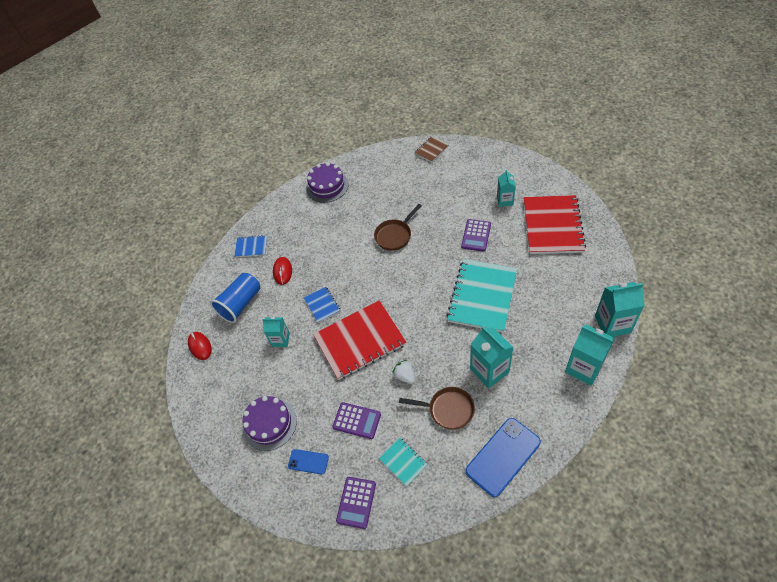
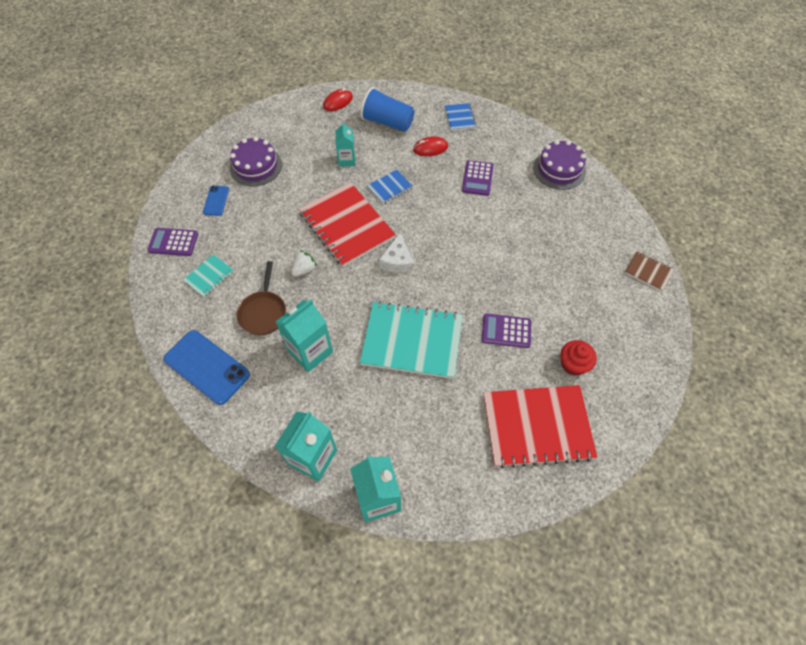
camera: 75 degrees right, 5 degrees up
purple calculator [332,402,381,439] -> purple calculator moved to [462,160,494,196]
brown pan [374,204,422,251] -> none
turquoise carton [497,170,516,207] -> red cupcake [561,340,597,376]
none -> white cheese [379,233,413,273]

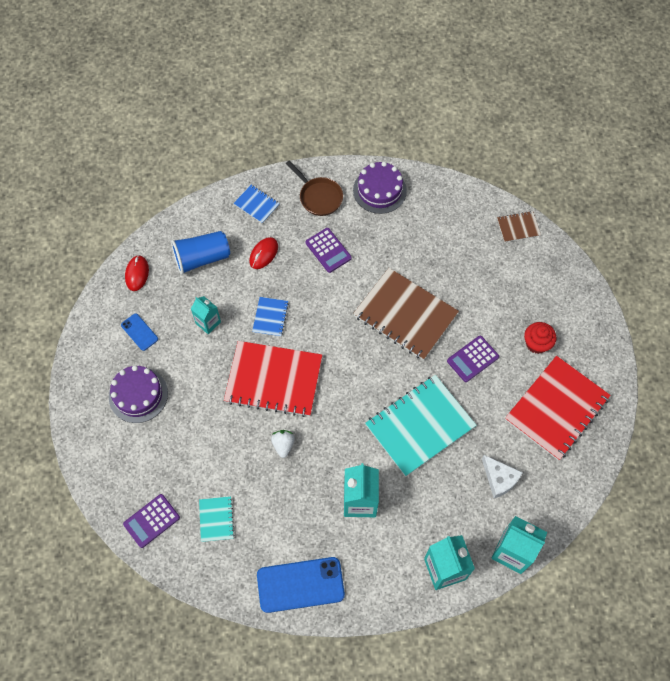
camera: 45 degrees left, 5 degrees up
blue phone [203,186,229,216] -> blue phone moved to [121,314,158,351]
brown pan [236,261,286,335] -> brown pan moved to [286,161,343,216]
white cheese [379,233,413,273] -> white cheese moved to [482,455,523,498]
none -> brown notebook [353,268,459,360]

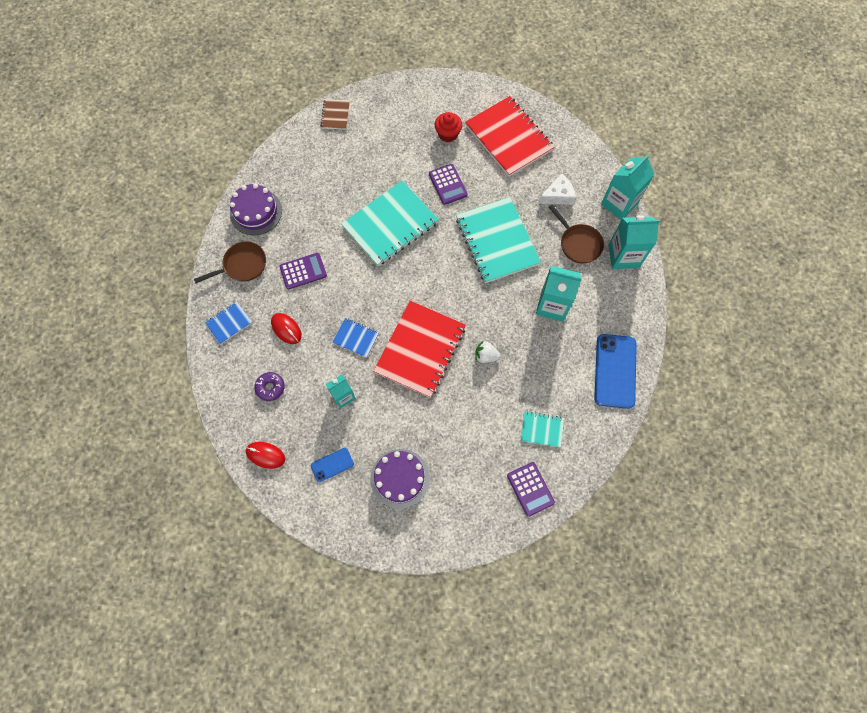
camera: 75 degrees left, 5 degrees up
blue cup [171,231,230,275] -> purple donut [254,372,285,401]
brown notebook [353,268,459,360] -> turquoise notebook [341,181,439,266]
none -> brown pan [549,205,604,264]

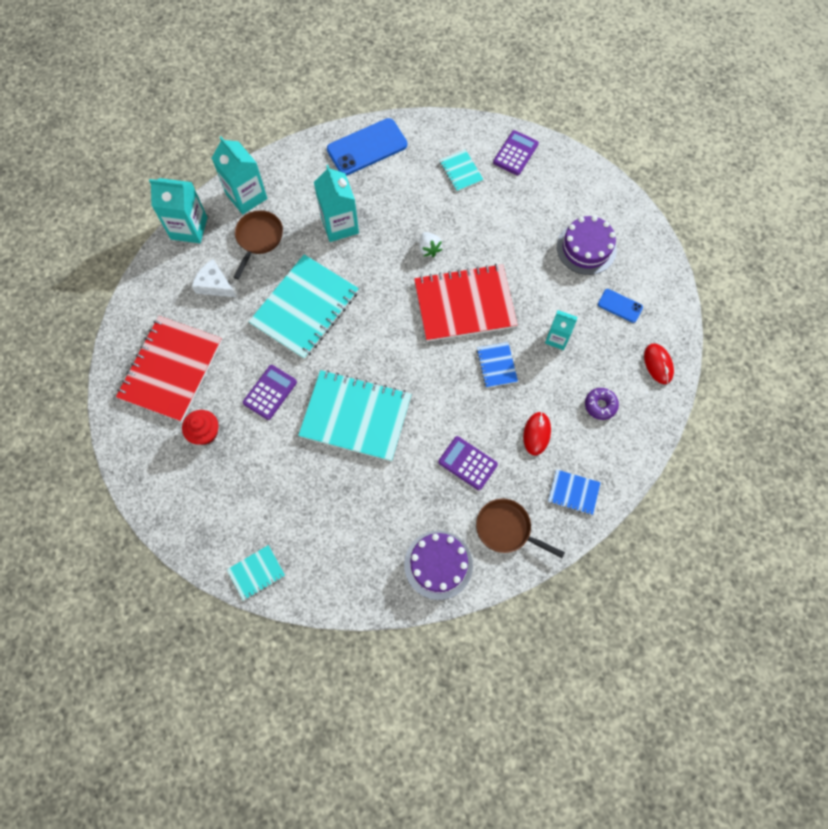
camera: 125 degrees left, 0 degrees up
brown notebook [320,99,350,130] -> turquoise notebook [227,545,285,600]

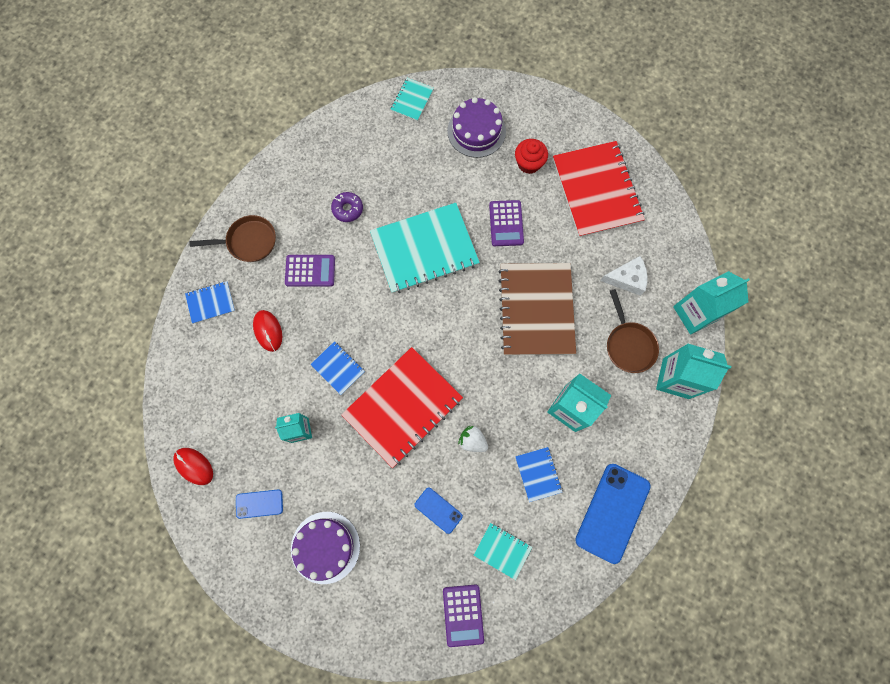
camera: 145 degrees right, 5 degrees up
turquoise notebook [249,254,359,359] -> brown notebook [498,263,576,355]
purple cake [404,531,473,600] -> purple cake moved to [447,97,506,158]
purple donut [585,388,619,420] -> purple donut moved to [331,192,363,222]
none -> blue phone [415,488,463,534]
none -> blue notebook [515,447,563,502]

